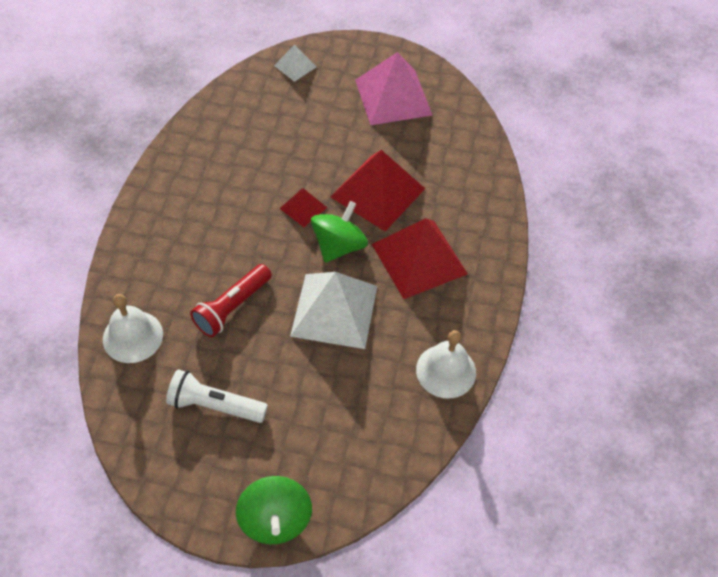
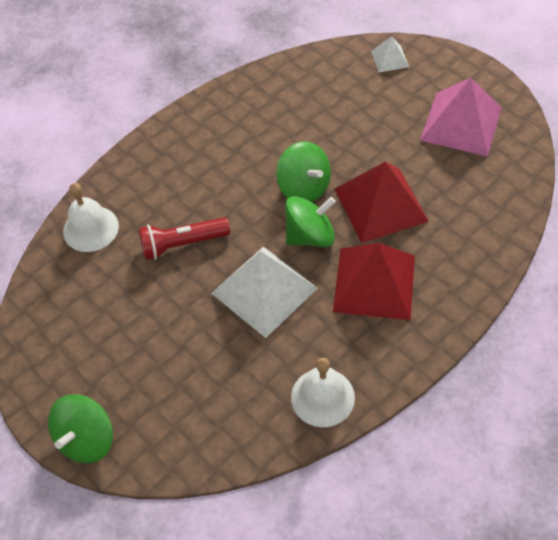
camera: 40 degrees right, 0 degrees up
white flashlight [166,369,268,423] -> none
red pyramid [279,188,327,227] -> green spinning top [276,142,331,202]

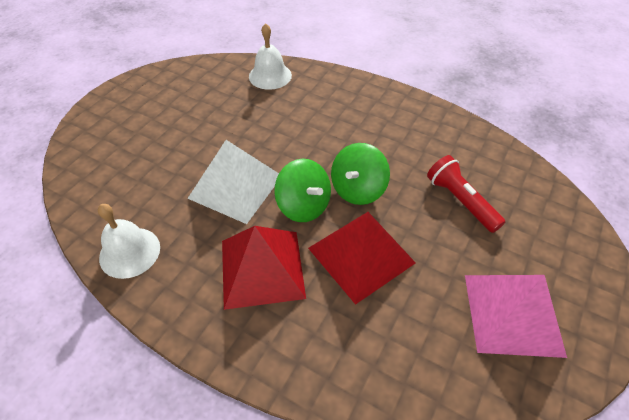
camera: 70 degrees right, 5 degrees down
green spinning top [48,394,113,463] -> none
red flashlight [139,217,230,260] -> red flashlight moved to [427,155,505,233]
white pyramid [371,37,409,72] -> none

